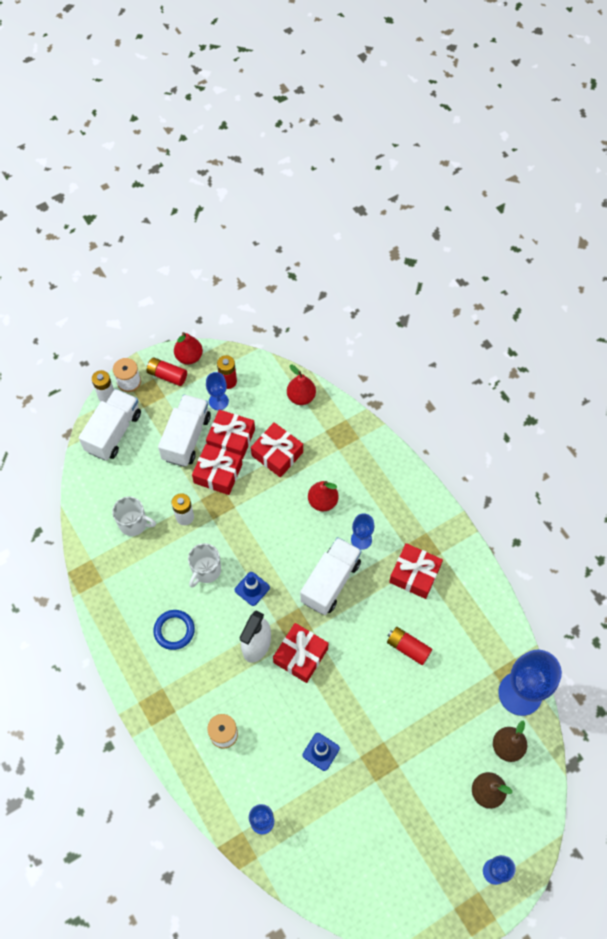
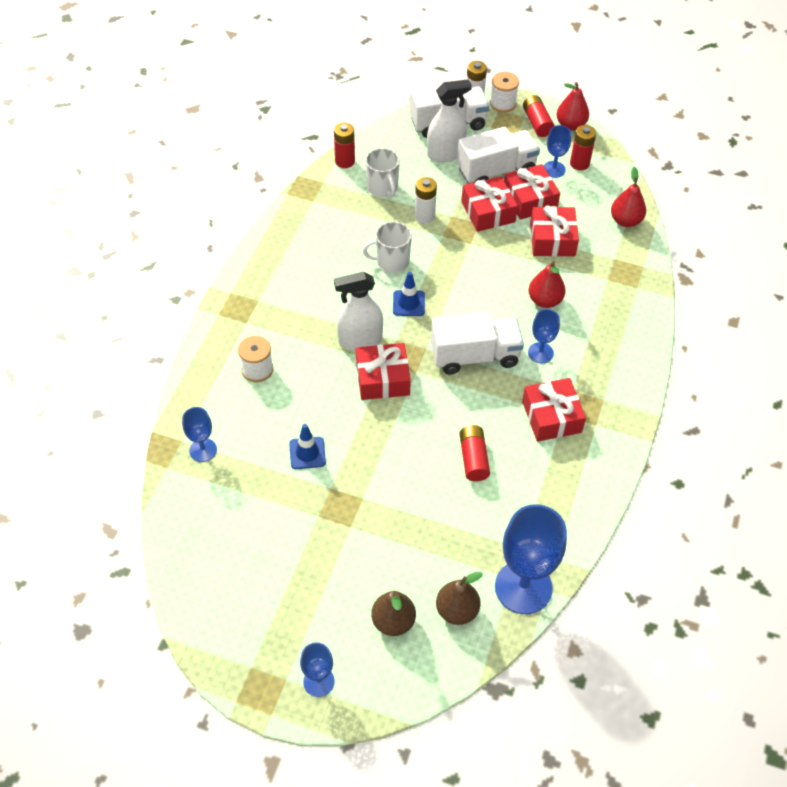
camera: 50 degrees right, 10 degrees down
blue ring [153,610,195,650] -> none
none -> red battery [334,123,355,168]
none -> white spray bottle [427,79,472,162]

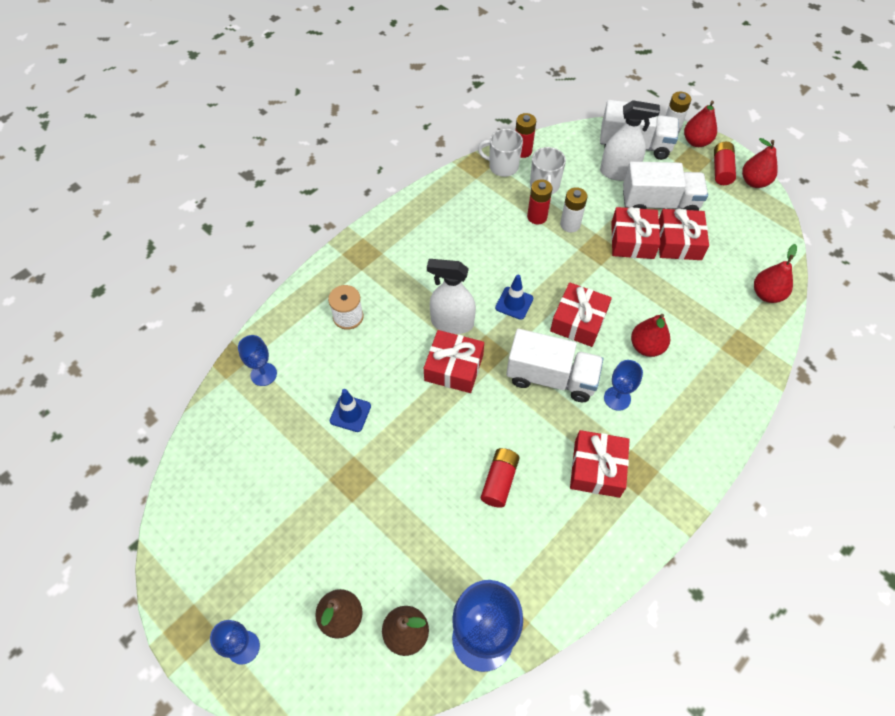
camera: 25 degrees right, 5 degrees up
white mug [363,222,412,272] -> white mug moved to [478,129,523,177]
white spool [490,72,519,113] -> red pear [684,101,717,147]
red gift [530,205,579,257] -> red gift moved to [550,282,612,347]
blue goblet [544,125,571,178] -> none
red battery [570,125,596,170] -> red battery moved to [527,179,553,224]

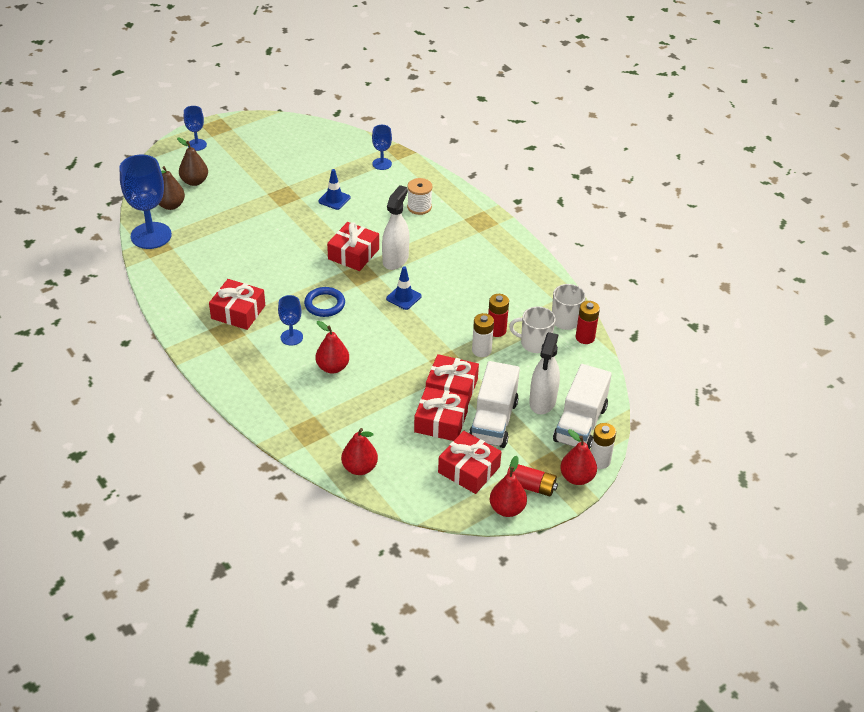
camera: 100 degrees right, 15 degrees down
red battery [481,448,520,508] -> none
white truck [506,329,603,402] -> blue ring [304,287,345,317]
red gift [550,282,612,347] -> red gift moved to [438,431,501,494]

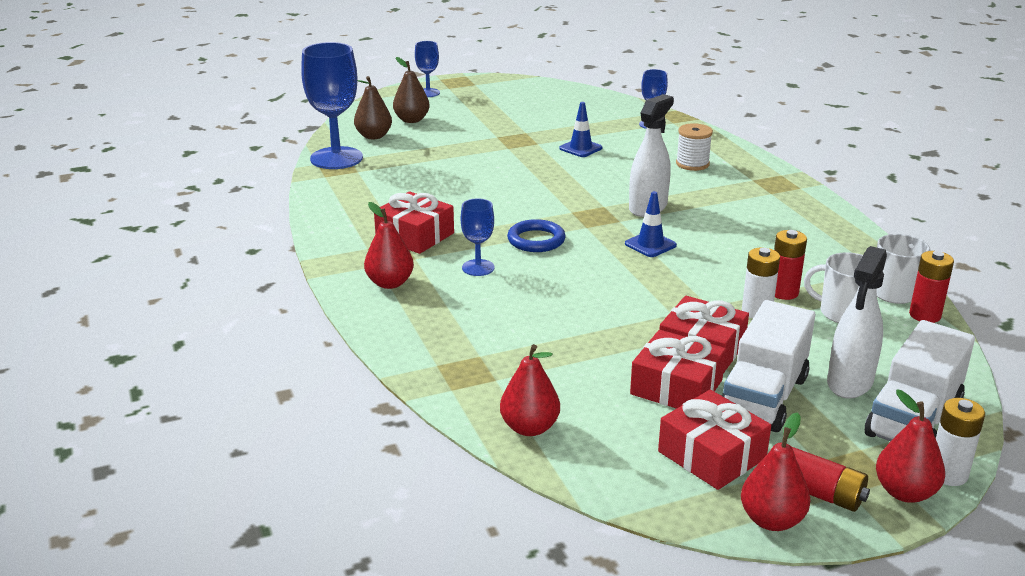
camera: 15 degrees right, 15 degrees down
red pear [316,321,349,374] -> red pear moved to [364,202,414,289]
red gift [327,222,379,271] -> none

